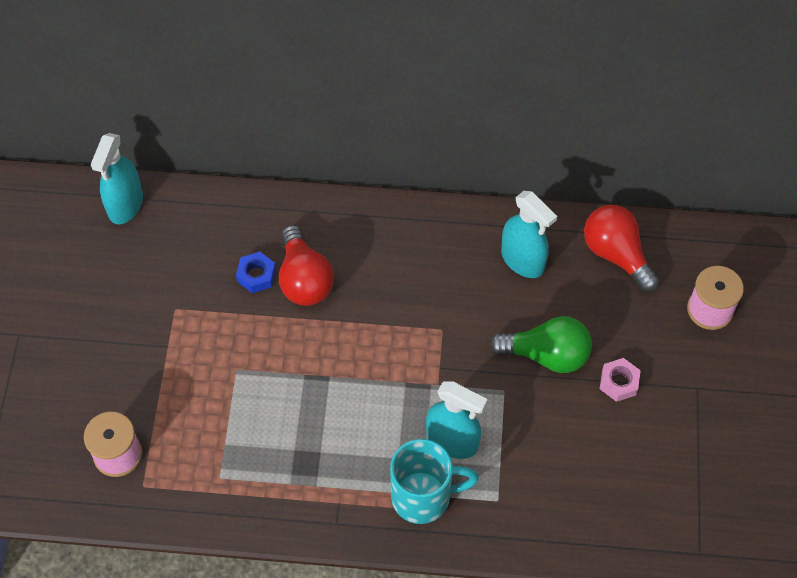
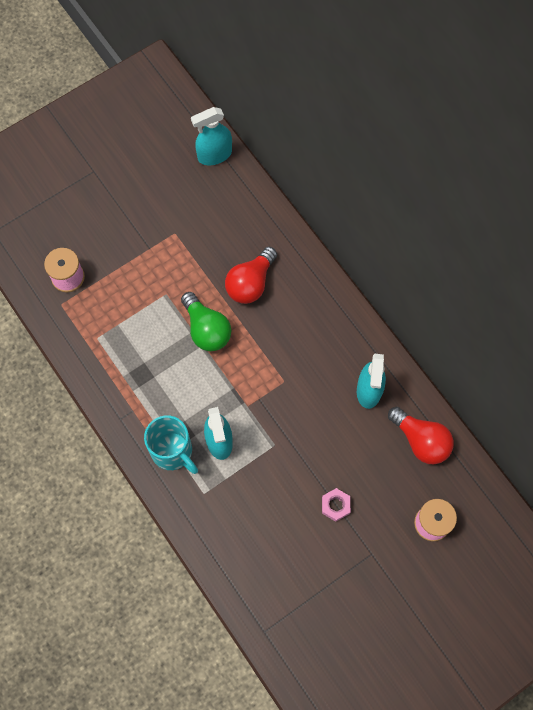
camera: 50 degrees right, 10 degrees up
blue nut [236,252,276,293] -> none
green light bulb [489,316,592,373] -> green light bulb moved to [181,292,231,351]
red light bulb [584,205,659,292] -> red light bulb turned 120 degrees clockwise [388,407,454,464]

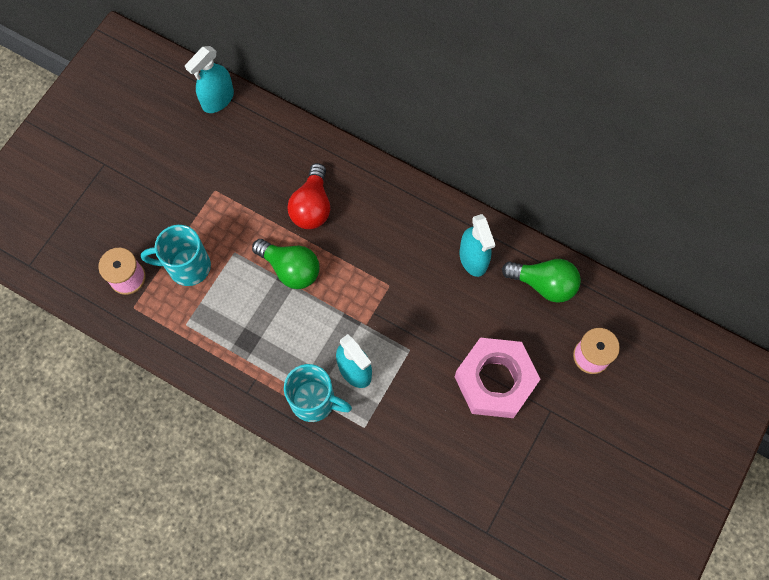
camera: 25 degrees left, 0 degrees up
pink nut [322,488,350,522] -> pink nut [455,338,541,418], size x2.46
red light bulb [388,407,454,464] -> green light bulb [502,259,581,303]
none -> turquoise mug [141,225,211,286]

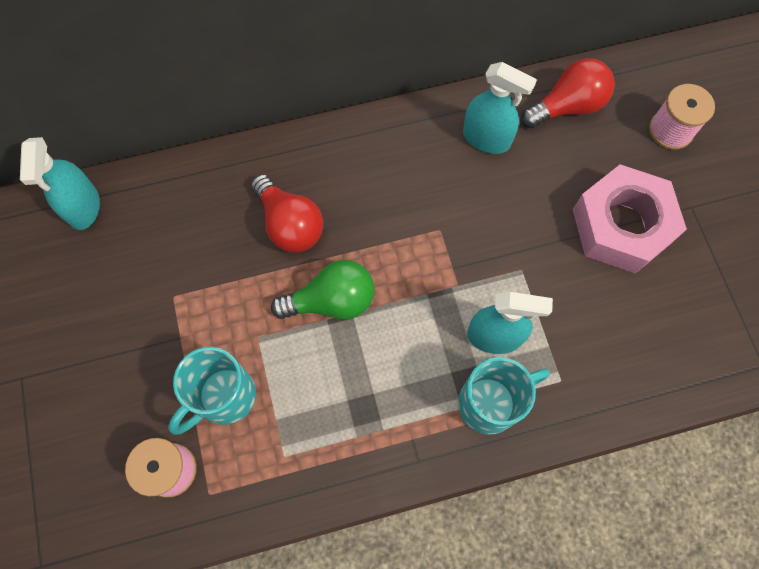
camera: 45 degrees left, 0 degrees up
green light bulb [502,259,581,303] -> red light bulb [521,58,615,128]

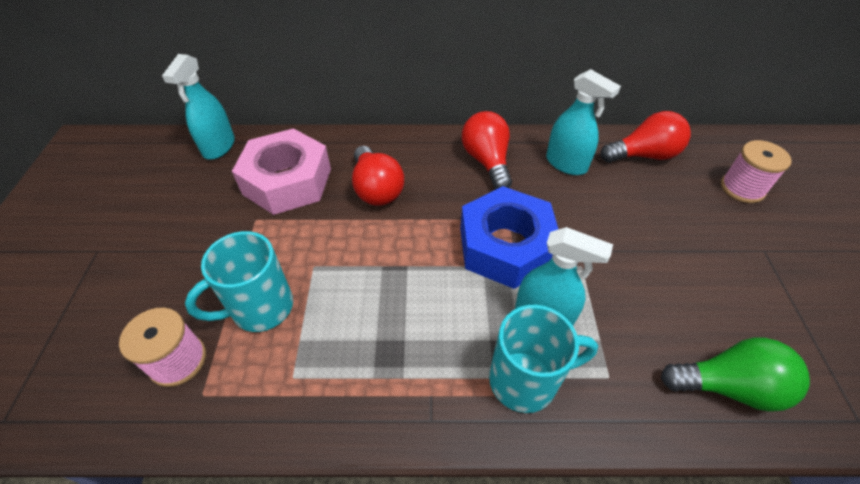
camera: 15 degrees right, 20 degrees down
green light bulb [271,260,374,319] -> green light bulb moved to [661,337,810,412]
pink nut [573,164,687,274] -> pink nut moved to [232,128,331,215]
none -> blue nut [460,186,558,289]
none -> red light bulb [462,111,512,189]

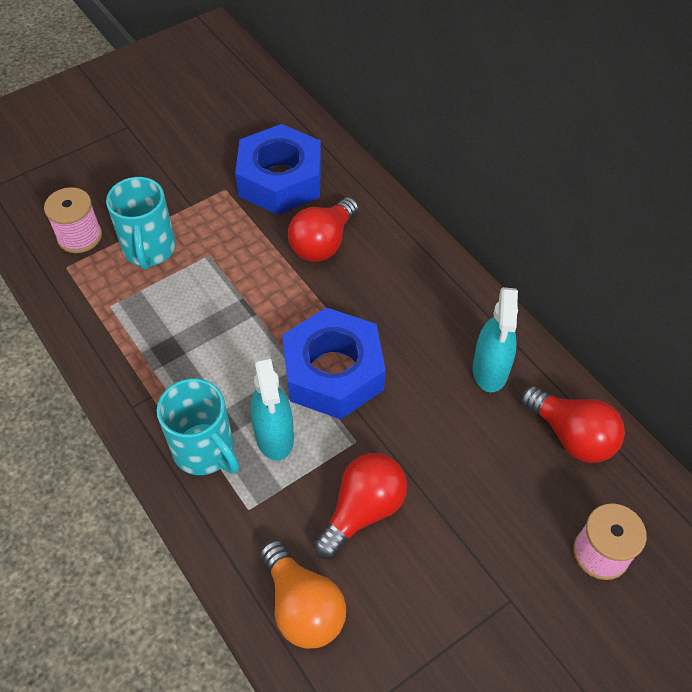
camera: 55 degrees right, 5 degrees up
turquoise spray bottle [162,54,235,160] -> none
turquoise mug [185,231,293,332] -> turquoise mug turned 120 degrees counterclockwise [106,177,176,270]
pink nut [232,128,331,215] -> blue nut [235,124,321,215]
red light bulb [462,111,512,189] -> red light bulb moved to [314,453,407,559]
green light bulb [661,337,810,412] -> orange light bulb [260,540,346,649]

